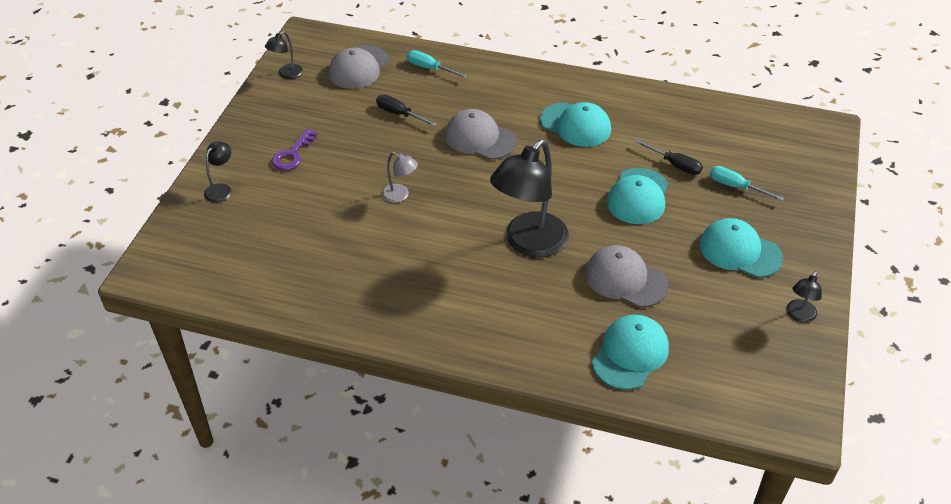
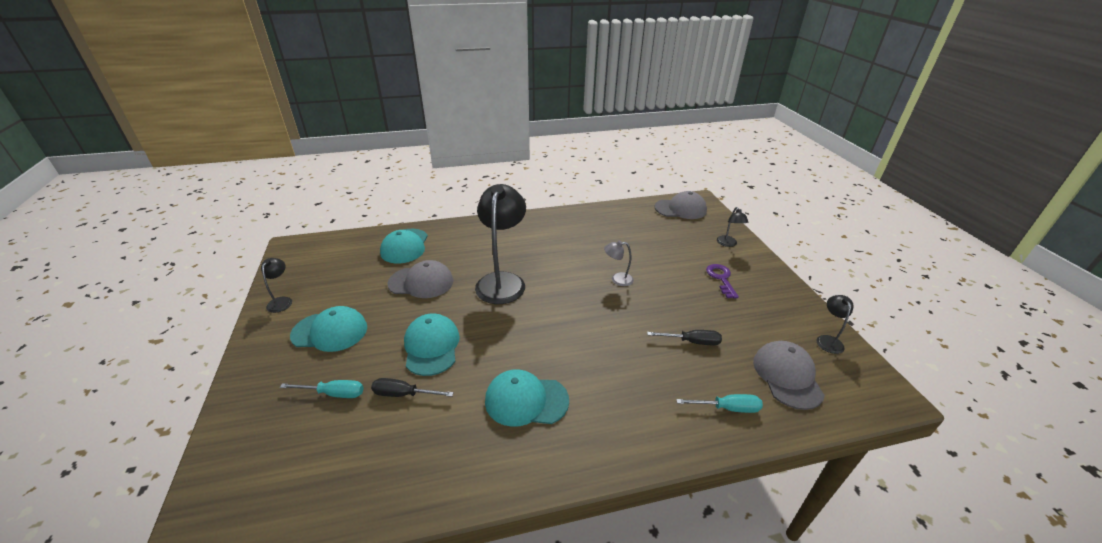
camera: 150 degrees right, 10 degrees down
grey cap [445,109,517,160] -> grey cap moved to [655,191,707,219]

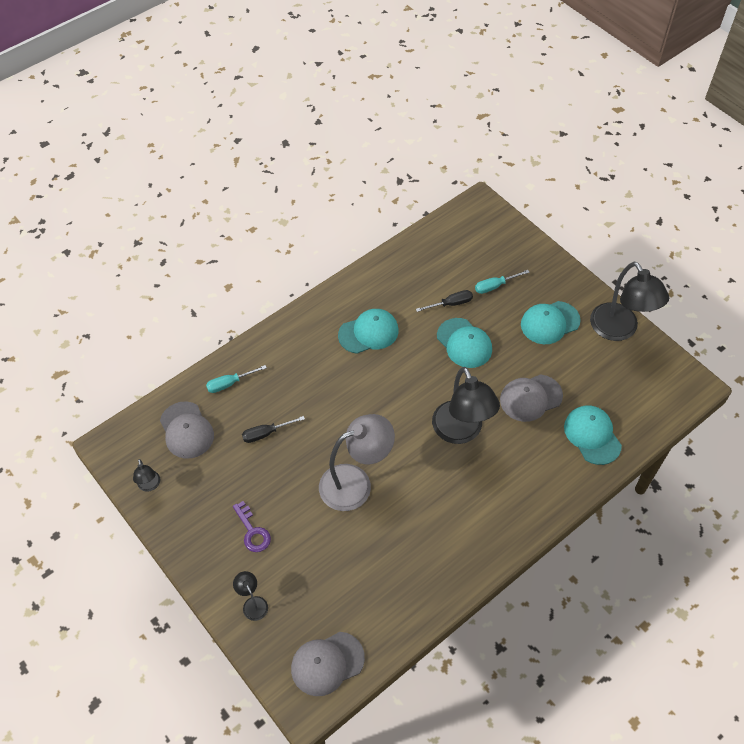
camera: 155 degrees right, 20 degrees up
black lamp [261,258,292,313] -> black lamp [590,262,669,341], size x2.22
grey lamp [604,241,634,286] -> grey lamp [319,414,395,511], size x2.22

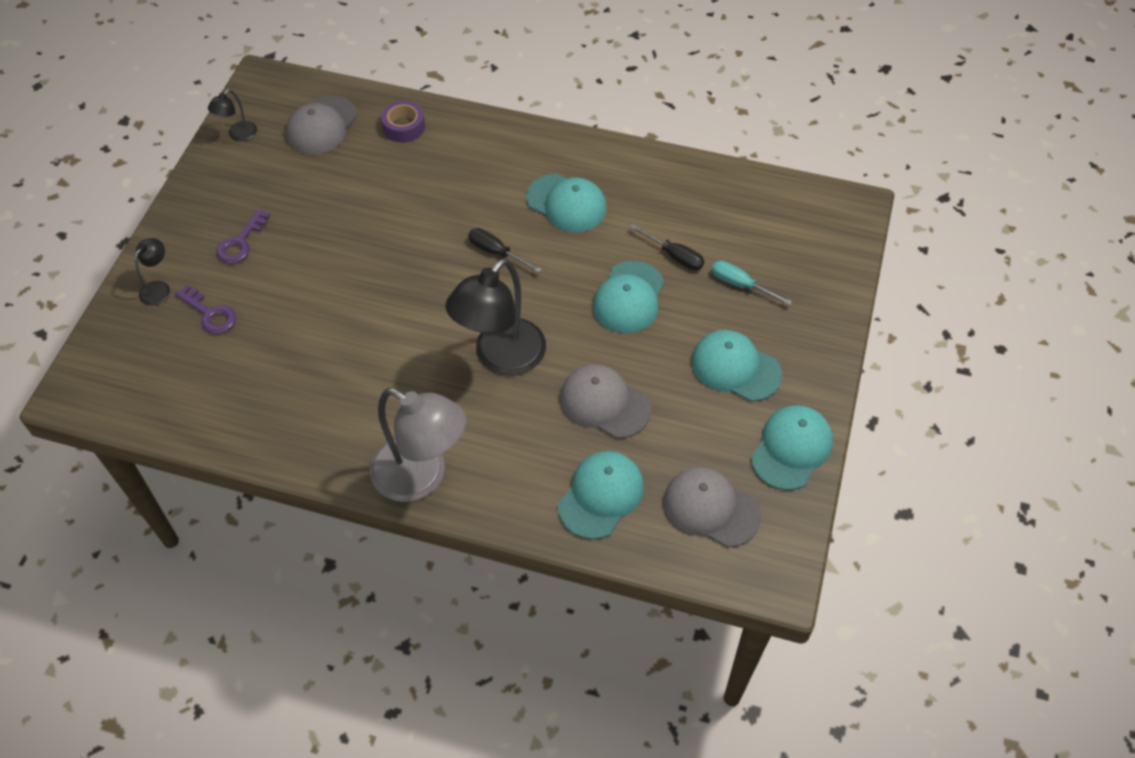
camera: 55 degrees right, 0 degrees up
turquoise screwdriver [206,365,267,393] -> purple tape [381,100,425,142]
black screwdriver [242,416,305,443] -> black screwdriver moved to [468,228,542,273]
grey cap [291,632,365,696] -> grey cap moved to [664,467,761,547]
grey lamp [319,414,395,511] -> grey lamp moved to [370,388,466,502]
black lamp [590,262,669,341] -> turquoise cap [751,405,833,490]
none -> purple key [175,285,236,334]

